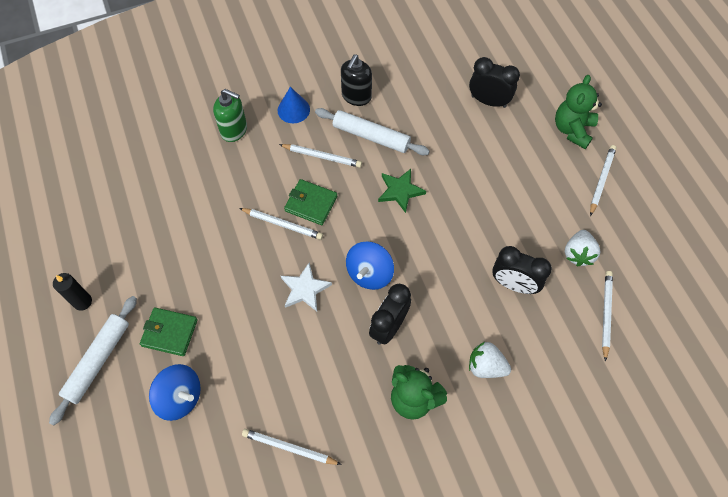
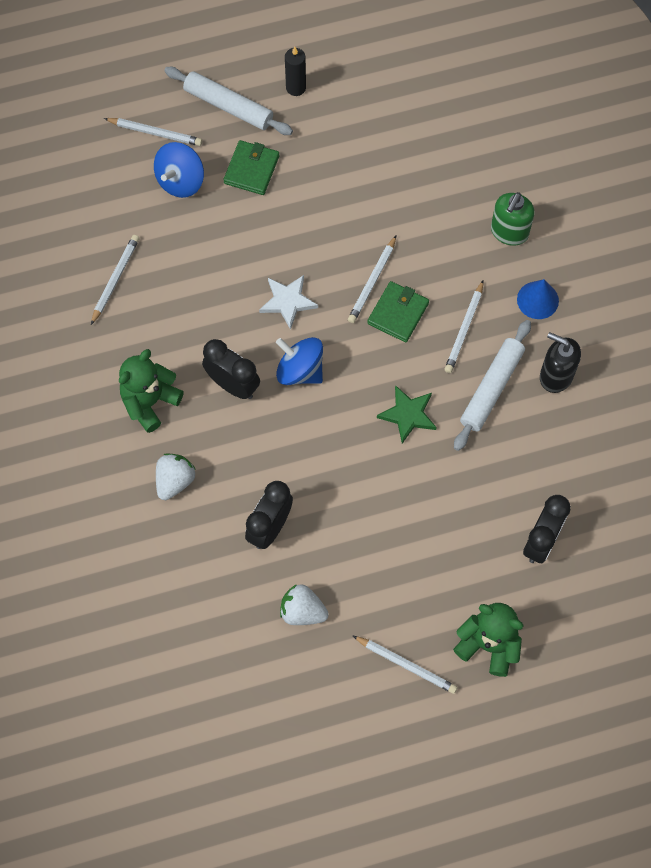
camera: 95 degrees right, 5 degrees up
white pencil [602,271,613,362] -> white pencil moved to [104,118,202,146]

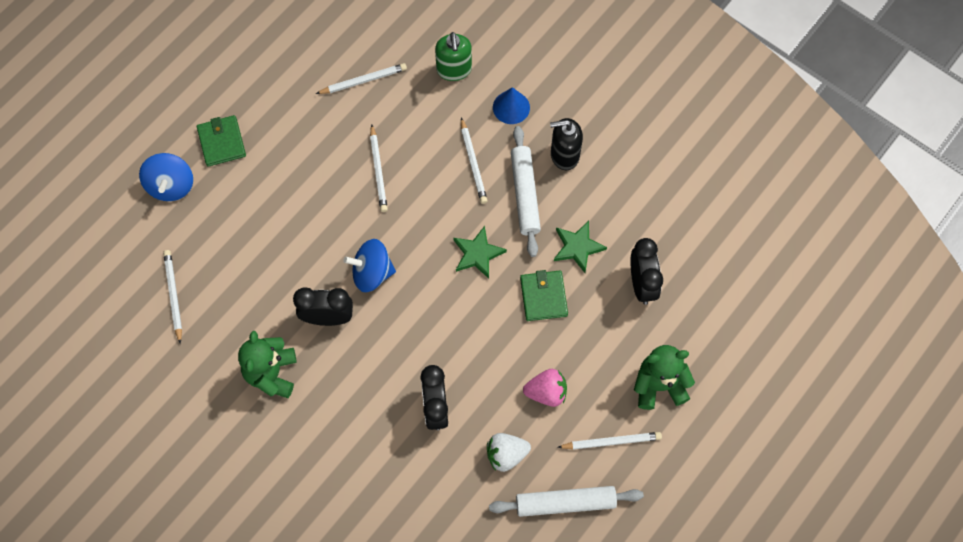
camera: 35 degrees left, 0 degrees up
white pencil [104,118,202,146] -> white pencil moved to [316,63,407,94]
white strawberry [156,453,196,500] -> none
white rolling pin [164,67,293,135] -> white rolling pin moved to [489,486,644,517]
white star [259,275,318,330] -> none
black candle [285,47,306,96] -> none
green wallet [367,281,429,342] -> green wallet moved to [520,270,568,321]
none -> pink strawberry [523,369,567,407]
none -> green star [554,221,607,273]

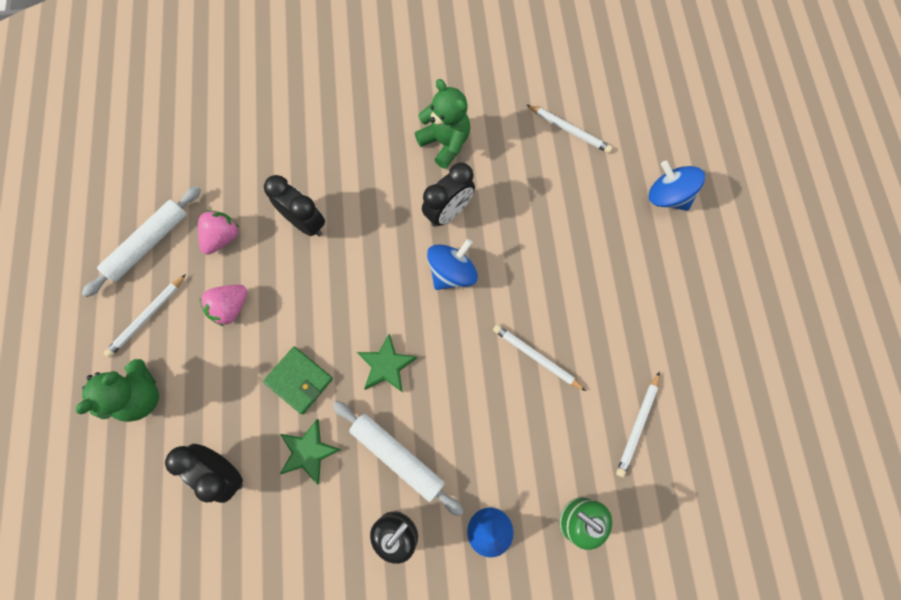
camera: 135 degrees right, 5 degrees up
green wallet [197,115,246,167] -> none
white pencil [461,117,488,204] -> none
white strawberry [487,433,531,472] -> pink strawberry [198,210,239,255]

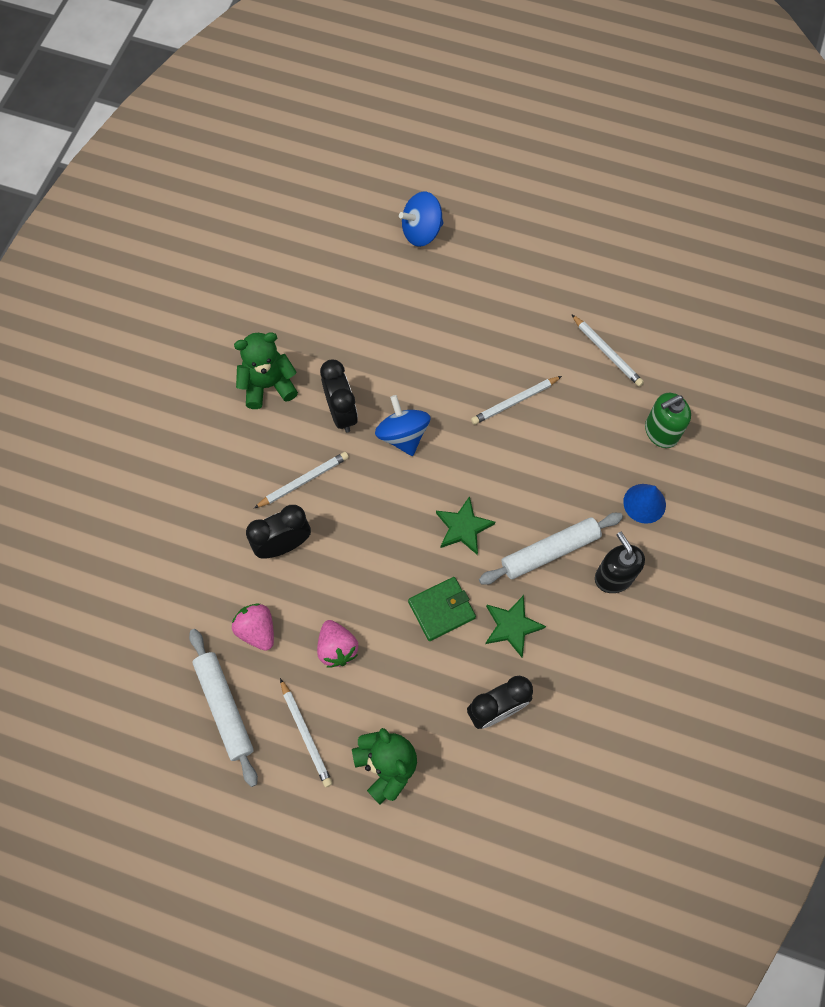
camera: 65 degrees left, 5 degrees down
white pencil [526,104,613,153] -> white pencil moved to [254,452,349,508]

